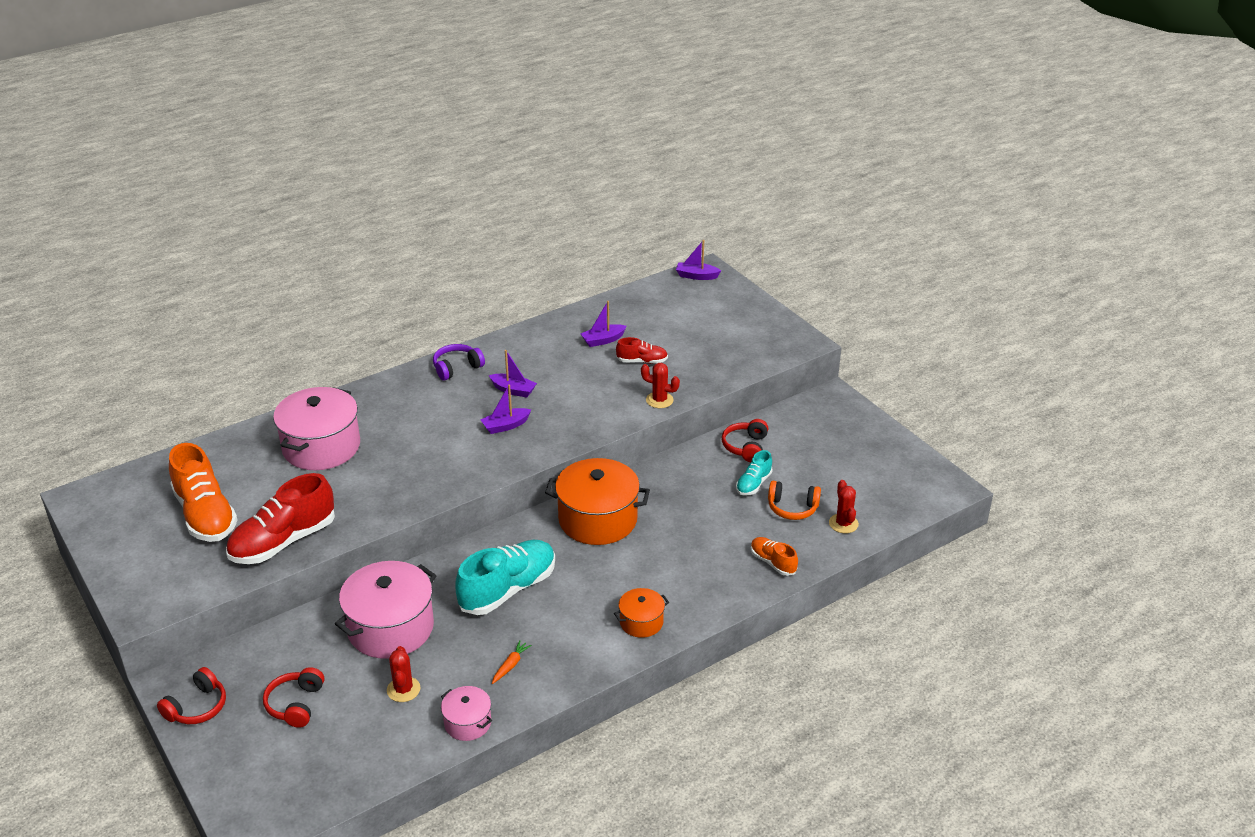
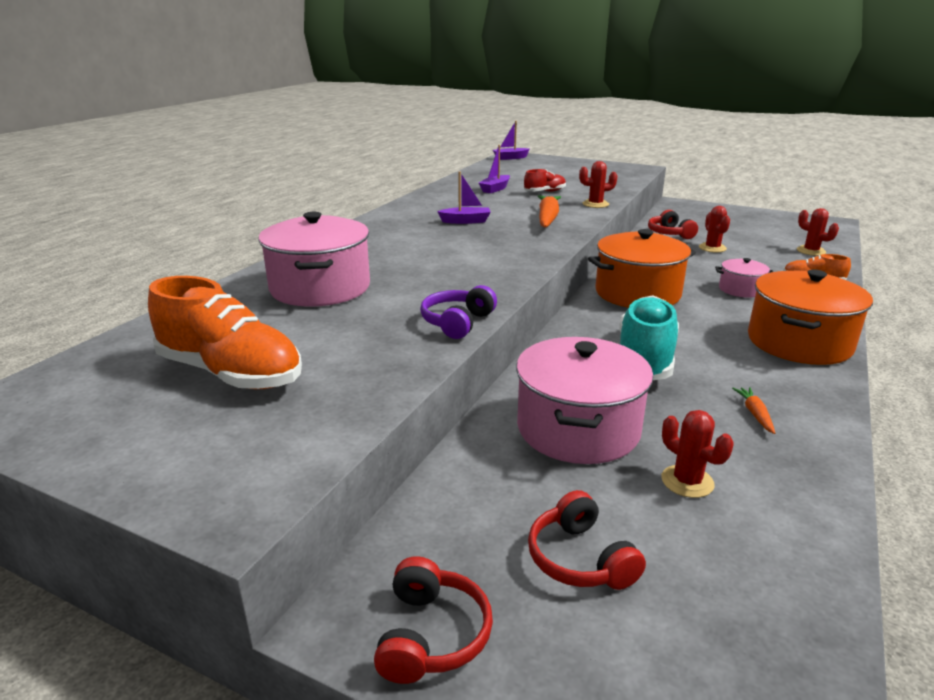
camera: 30 degrees left, 10 degrees down
red shoe [226,473,335,564] -> none
purple headphones [433,344,485,381] -> purple headphones moved to [420,285,497,339]
pink pot [441,686,492,741] -> pink pot moved to [715,258,773,298]
purple boat [480,385,531,434] -> none
orange pot [614,588,669,638] -> orange pot [748,270,873,365], size x1.96
turquoise shoe [736,450,773,496] -> red cactus [699,206,730,253]
orange headphones [768,481,821,520] -> none
none -> orange carrot [538,195,561,227]

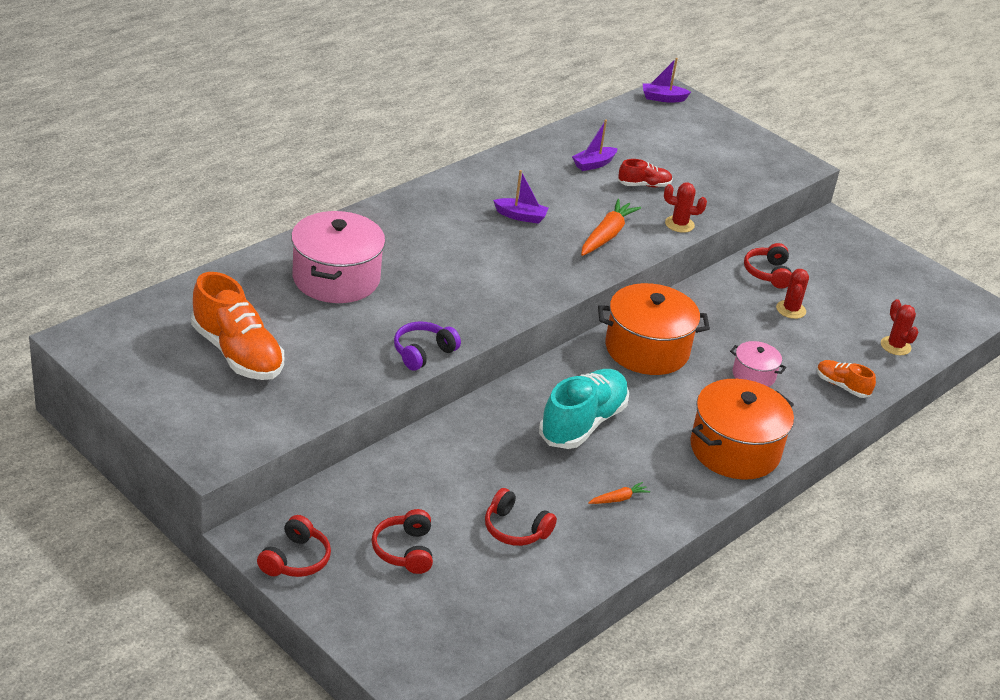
camera: 15 degrees right, 10 degrees up
pink pot [516,337,653,464] -> none
red cactus [661,410,734,498] -> red headphones [485,488,557,546]
orange carrot [732,387,775,434] -> orange carrot turned 45 degrees clockwise [588,482,650,504]

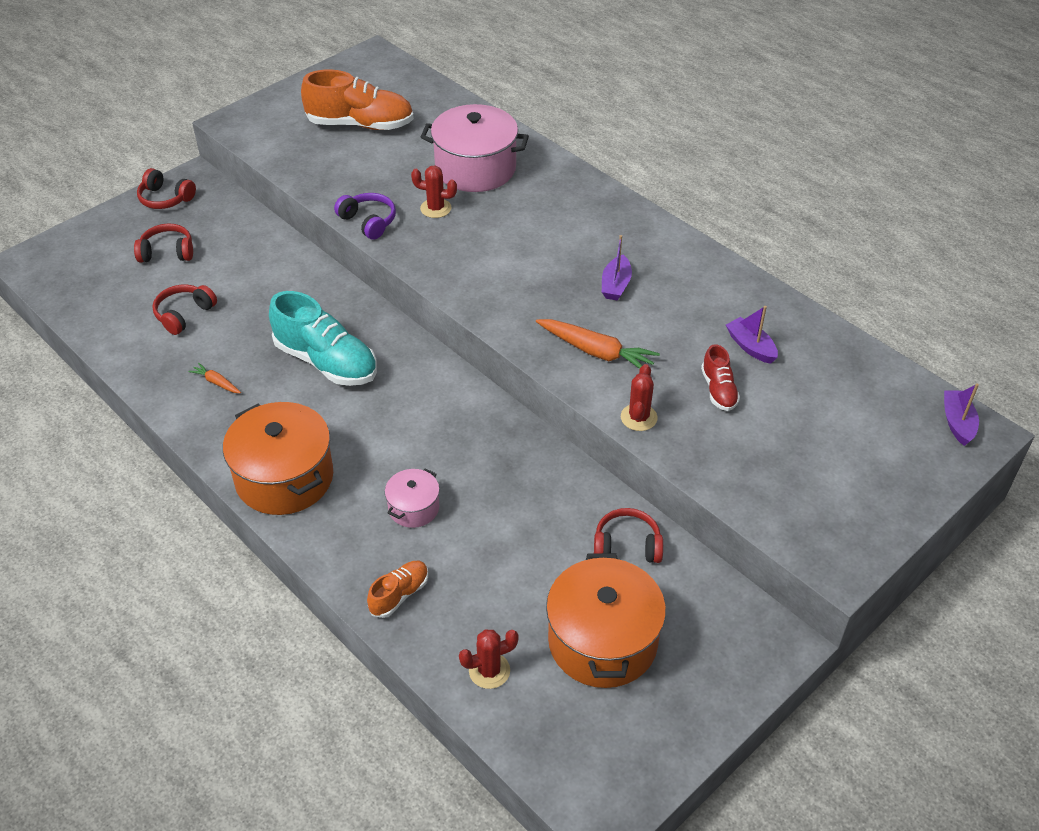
camera: 95 degrees right, 10 degrees up
orange shoe [191,272,284,380] -> orange shoe turned 135 degrees counterclockwise [301,70,414,130]
orange carrot [588,482,650,504] -> orange carrot turned 150 degrees clockwise [189,363,241,393]
orange pot [598,283,710,375] -> orange pot moved to [546,553,666,688]
red cactus [776,269,809,319] -> red cactus moved to [411,166,457,218]

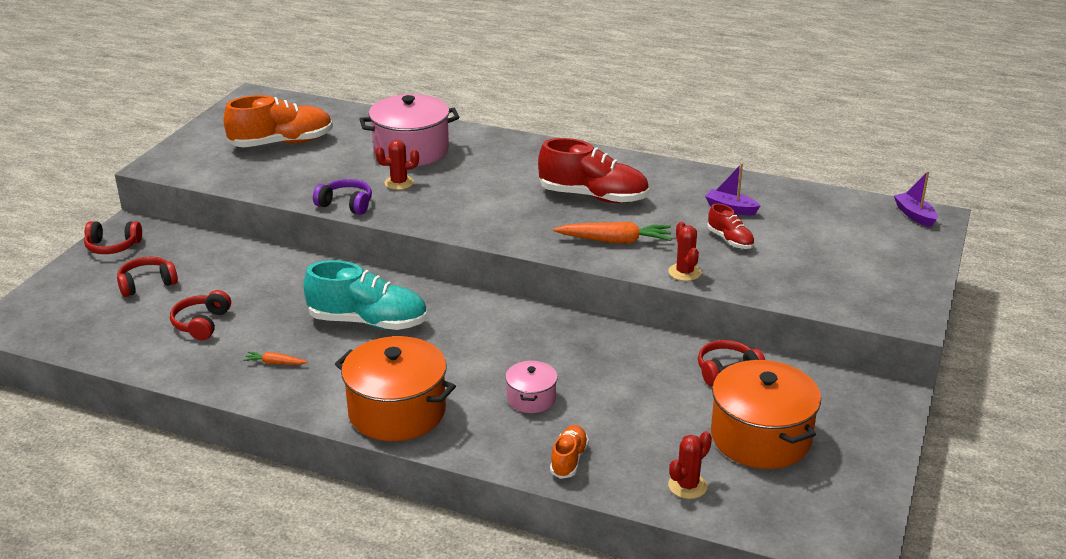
camera: 25 degrees left, 15 degrees down
purple boat [602,235,632,300] -> red shoe [538,138,649,203]

